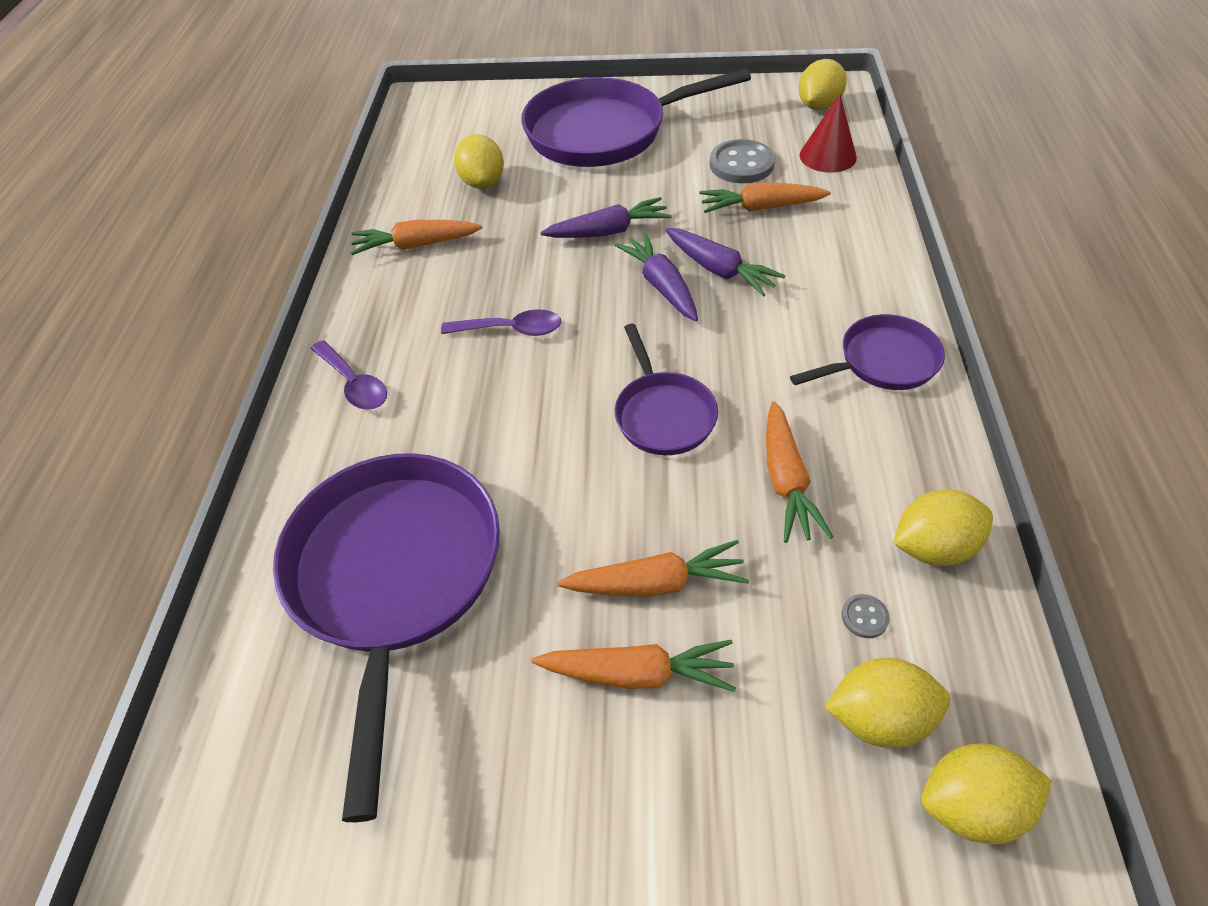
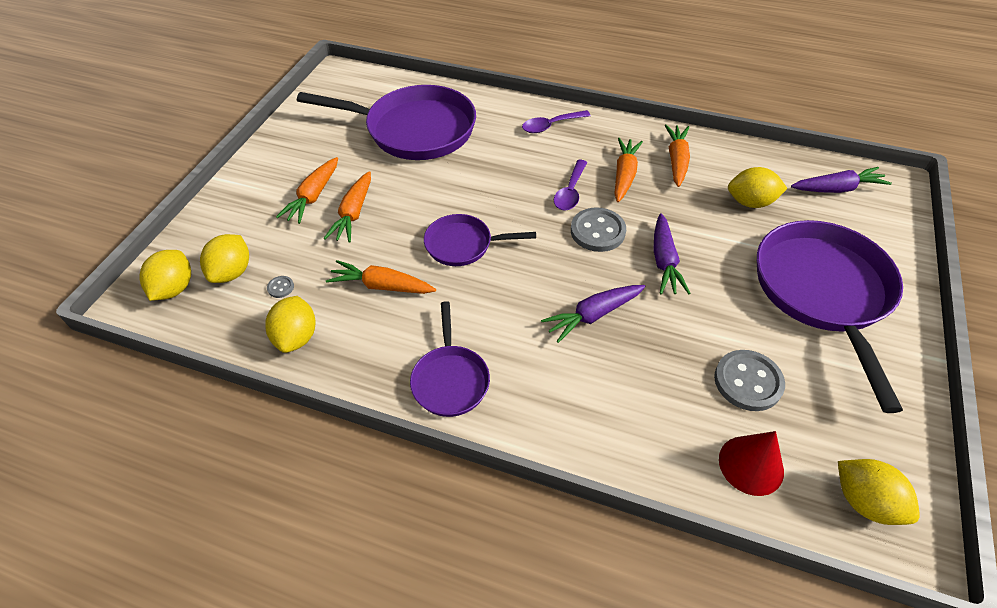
camera: 105 degrees right, 0 degrees up
purple carrot [614,233,698,321] -> purple carrot moved to [791,167,892,193]
orange carrot [699,182,831,213] -> orange carrot moved to [614,138,643,202]
none -> grey button [571,207,626,252]

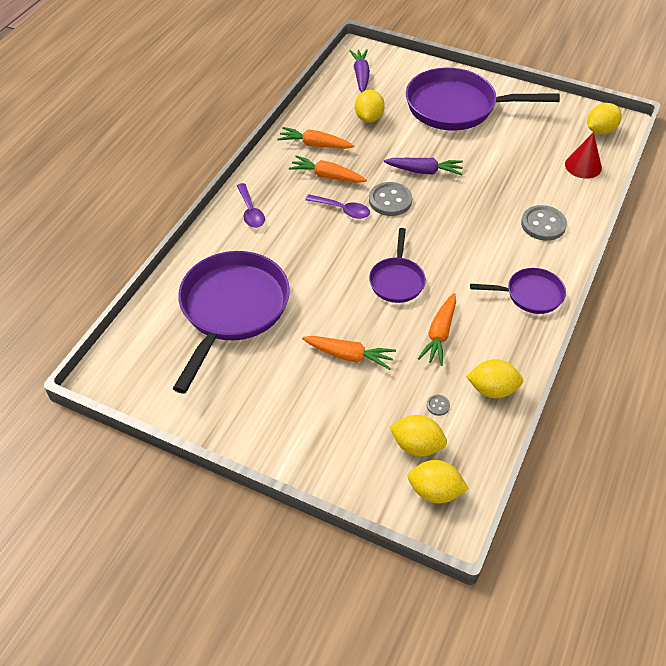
camera: 85 degrees left, 0 degrees up
orange carrot [276,157,338,224] -> none
purple carrot [541,285,645,343] -> none
grey button [714,350,785,411] -> grey button moved to [521,205,567,241]

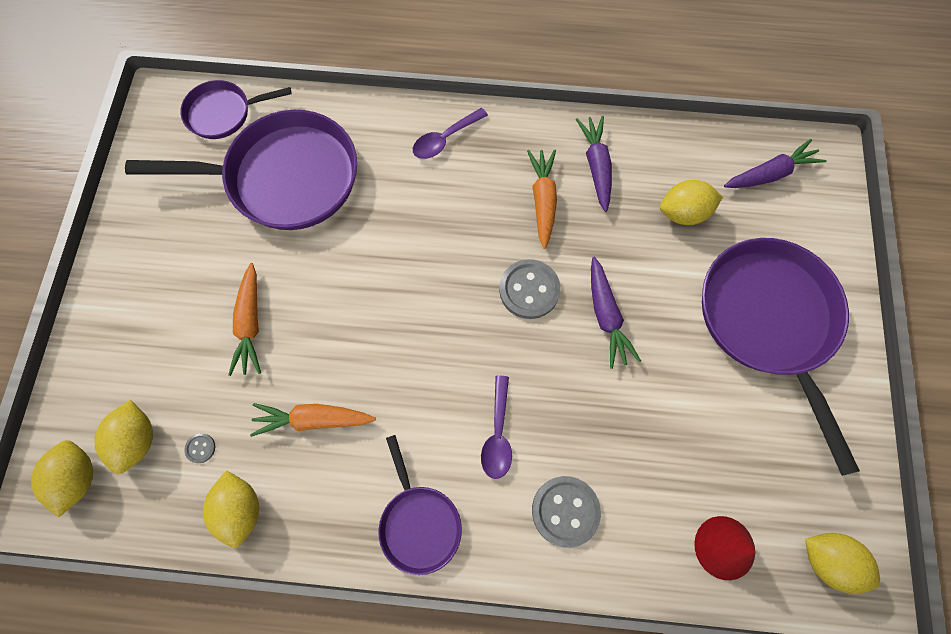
camera: 70 degrees right, 20 degrees up
orange carrot [277,127,354,149] -> purple carrot [576,116,612,212]
purple spoon [305,194,370,219] -> purple spoon moved to [481,376,512,479]
purple pan [369,228,426,303] -> purple pan moved to [180,80,292,139]

